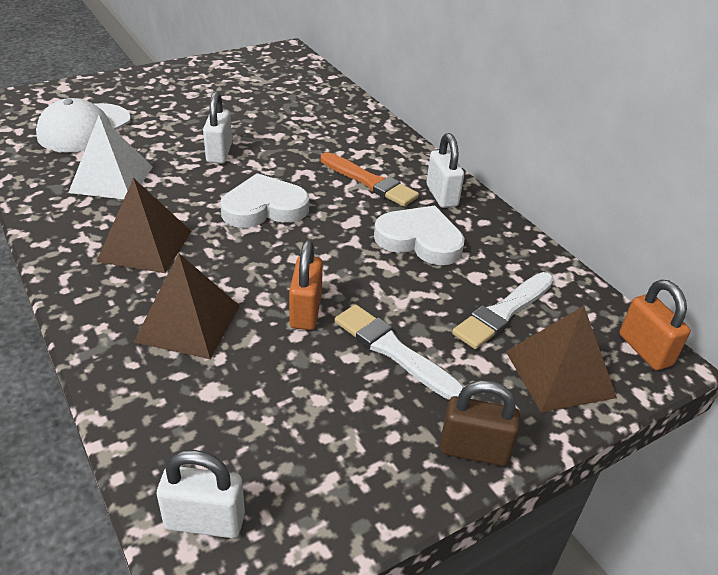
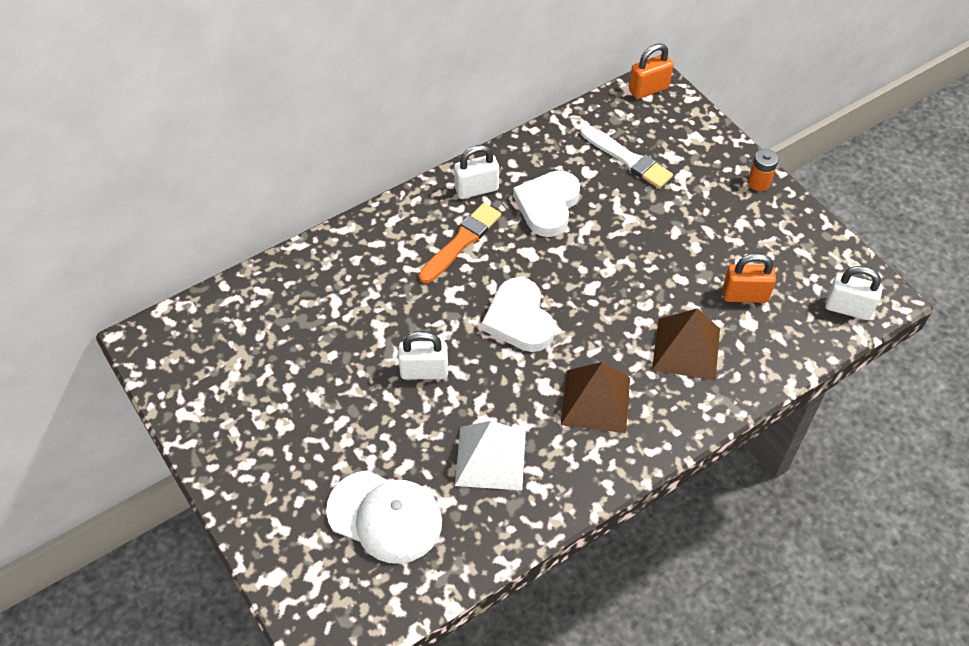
camera: 90 degrees left, 15 degrees up
white padlock [157,450,245,538] -> white padlock turned 75 degrees counterclockwise [825,266,882,320]
orange padlock [289,240,323,330] -> orange padlock moved to [723,253,776,303]
white brush [335,304,464,400] -> none
brown padlock [440,380,520,466] -> orange battery [748,149,779,191]
brown pyramid [506,306,617,413] -> none

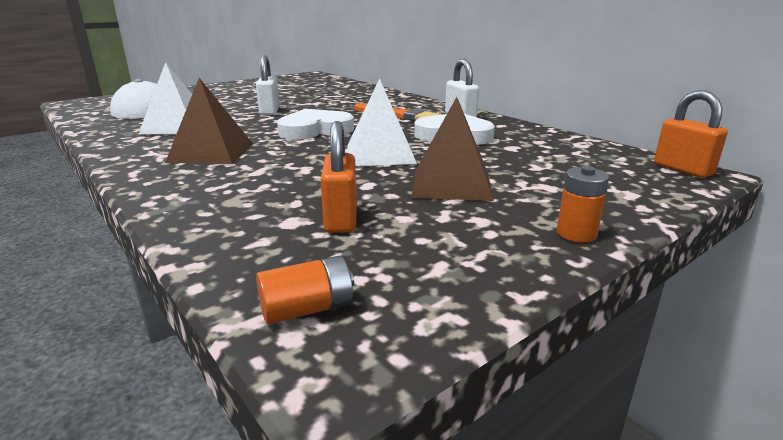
camera: 85 degrees right, 30 degrees down
white brush [581,125,673,188] -> none
brown pyramid [652,308,720,380] -> brown pyramid moved to [411,97,494,201]
white padlock [825,266,882,320] -> orange battery [256,256,354,324]
none -> white pyramid [347,78,417,166]

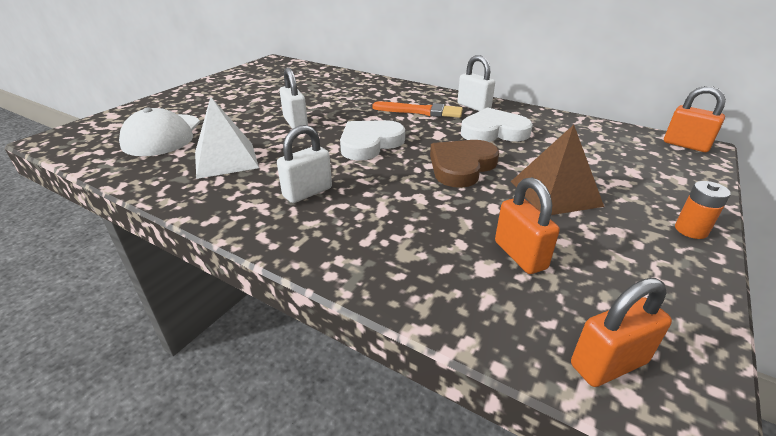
camera: 20 degrees left, 10 degrees up
brown pyramid [165,78,253,164] -> white padlock [277,125,332,203]
orange battery [256,256,354,324] -> orange padlock [571,278,672,387]
white pyramid [347,78,417,166] -> brown heart [430,140,499,188]

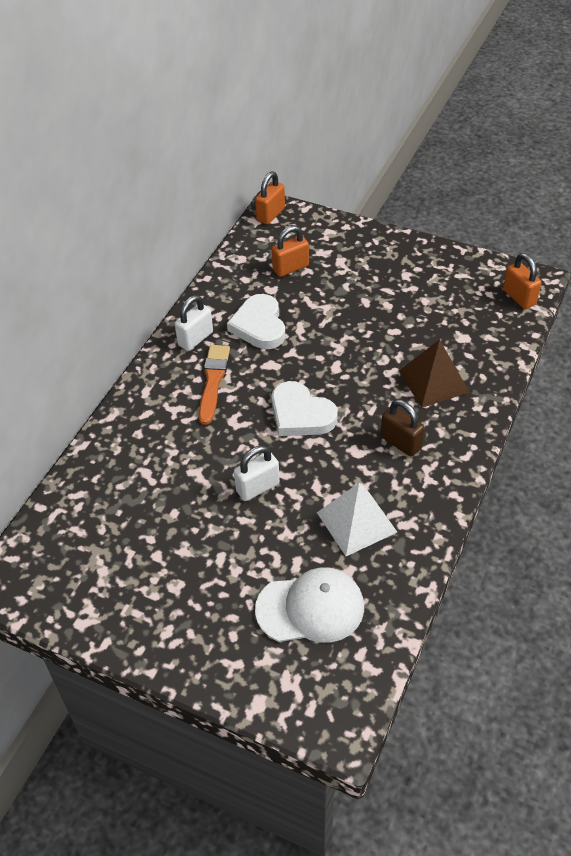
camera: 95 degrees left, 15 degrees up
white padlock [277,125,332,203] -> brown padlock [381,399,425,457]
brown heart [430,140,499,188] -> none
orange padlock [495,177,560,274] -> orange padlock moved to [272,225,309,277]
brown pyramid [511,125,604,215] -> brown pyramid moved to [399,339,470,408]
orange battery [675,181,731,239] -> none

